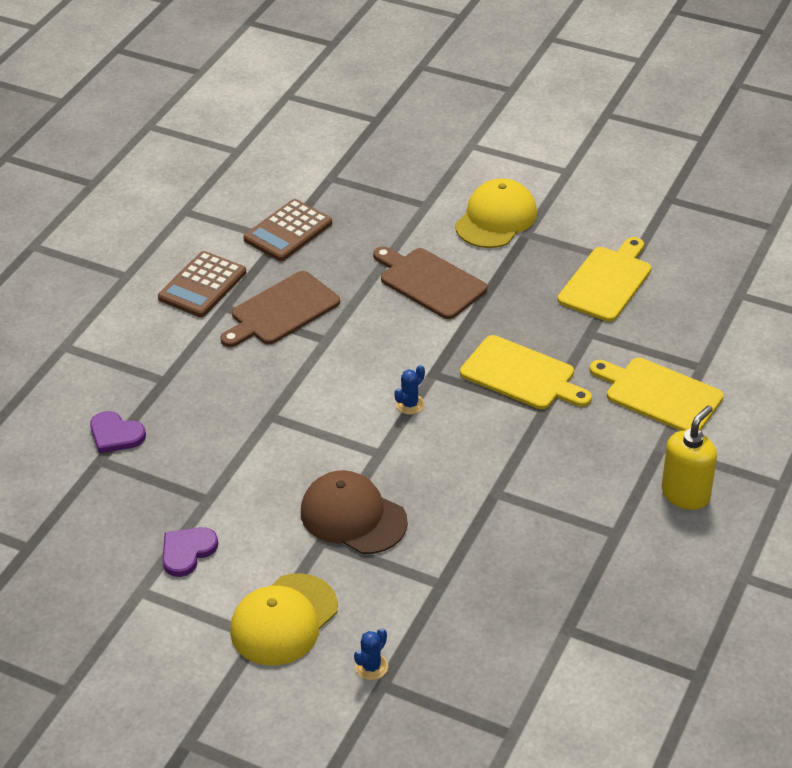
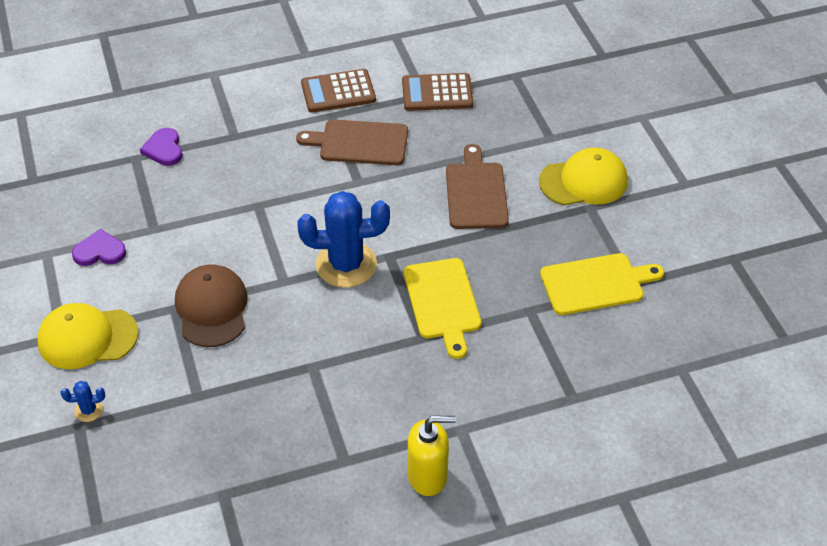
camera: 45 degrees right, 5 degrees up
blue cactus [394,365,425,415] -> blue cactus [297,191,390,288], size x2.38
yellow cutting board [590,358,724,431] -> none

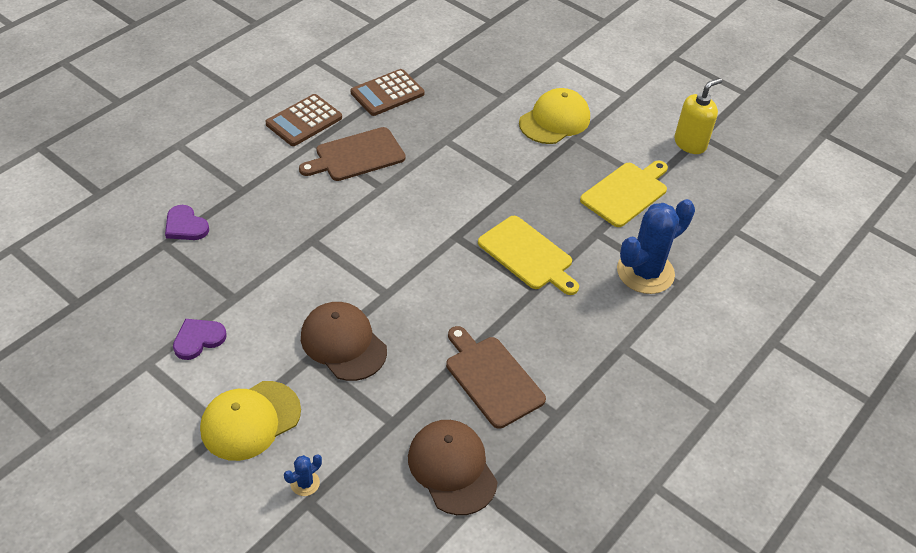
camera: 35 degrees left, 0 degrees up
blue cactus [297,191,390,288] -> blue cactus moved to [617,199,695,294]
yellow soap dispenser [408,416,456,496] -> yellow soap dispenser moved to [674,78,722,154]
brown cutting board [446,144,509,229] -> brown cutting board moved to [446,326,546,429]
none -> brown cap [408,420,498,515]

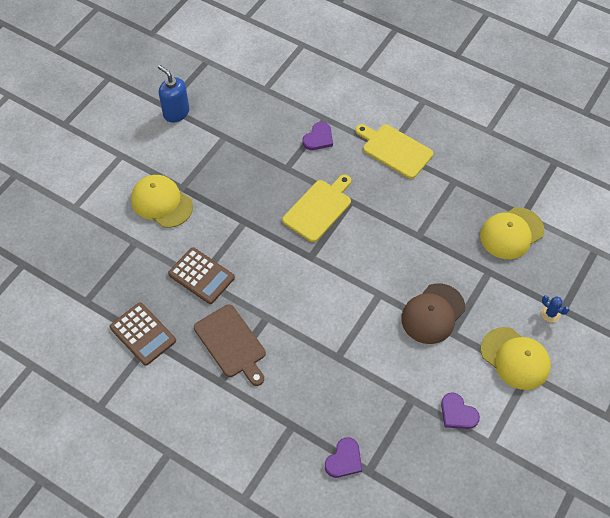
camera: 95 degrees left, 10 degrees up
brown calculator [265,94,342,146] -> brown calculator moved to [168,247,235,304]
brown cap [408,420,498,515] -> yellow cap [480,207,544,259]
brown cutting board [446,326,546,429] -> none
yellow cutting board [580,161,668,227] -> yellow cutting board moved to [355,124,433,179]
blue cactus [617,199,695,294] -> purple heart [303,122,333,150]
yellow soap dispenser [674,78,722,154] -> blue soap dispenser [158,65,189,123]

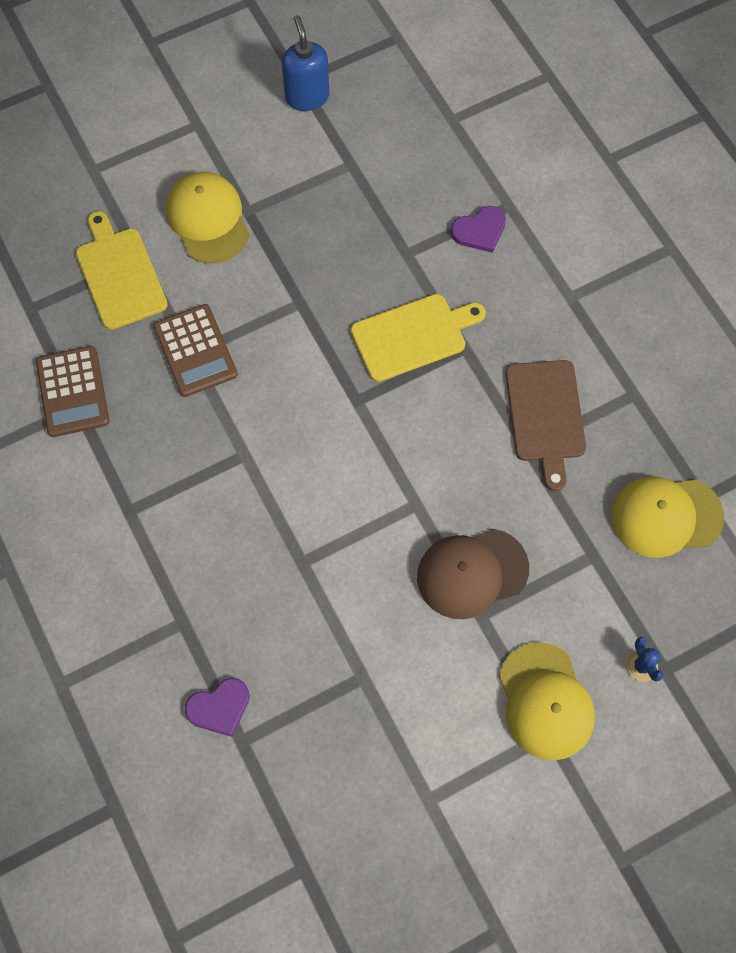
camera: 30 degrees right, 10 degrees up
brown cutting board [194,304,266,386] -> brown cutting board moved to [506,360,586,491]
yellow cutting board [355,124,433,179] -> yellow cutting board moved to [76,211,168,330]
purple heart [441,392,480,429] -> none

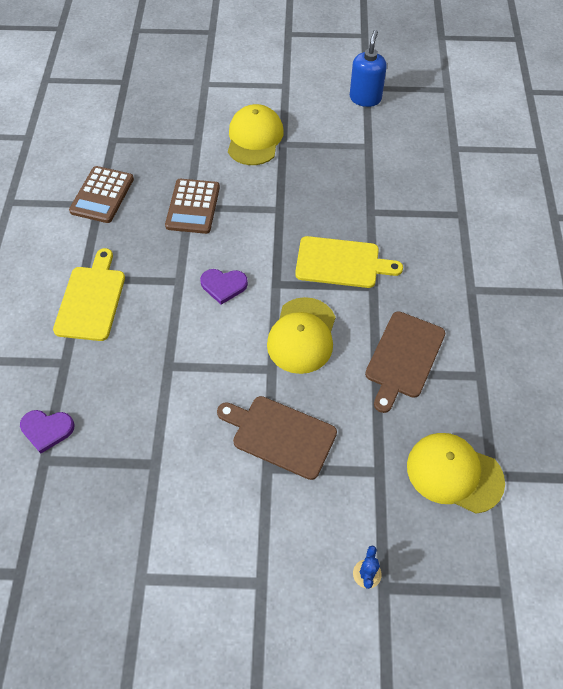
camera: 30 degrees right, 10 degrees down
yellow cutting board [76,211,168,330] -> yellow cutting board moved to [53,248,125,341]
brown cap [417,529,529,619] -> brown cutting board [217,396,337,480]
purple heart [451,206,506,253] -> purple heart moved to [200,269,248,305]
yellow cap [499,642,595,761] -> yellow cap moved to [267,297,336,374]

